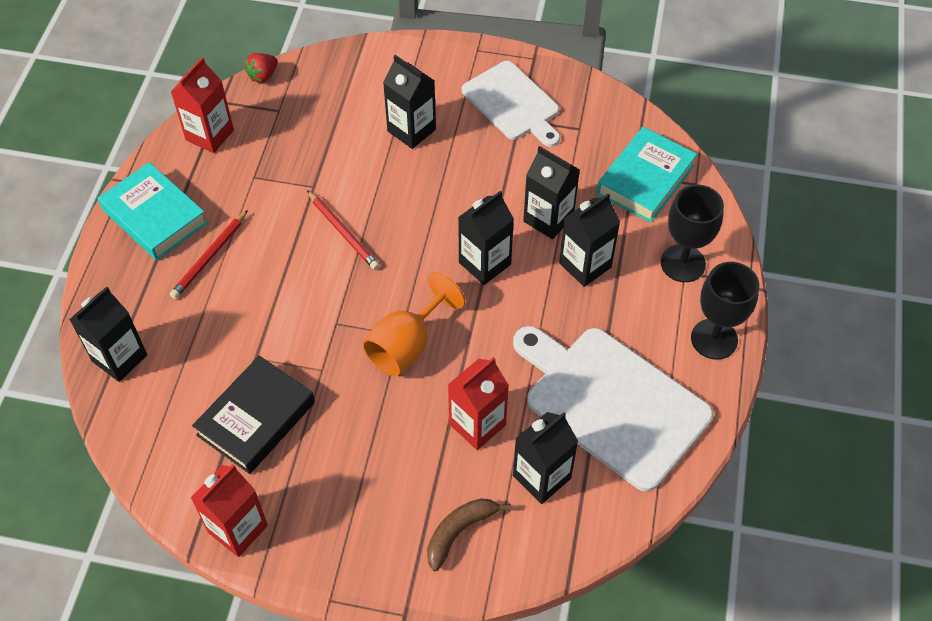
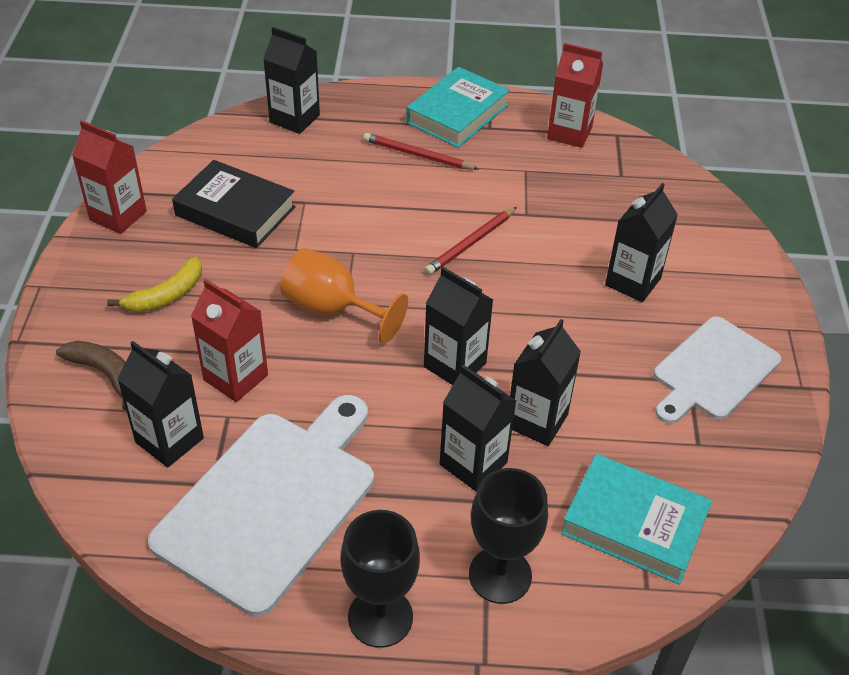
camera: 80 degrees right, 10 degrees down
red strawberry [245,53,278,83] -> none
none -> yellow banana [107,257,202,313]

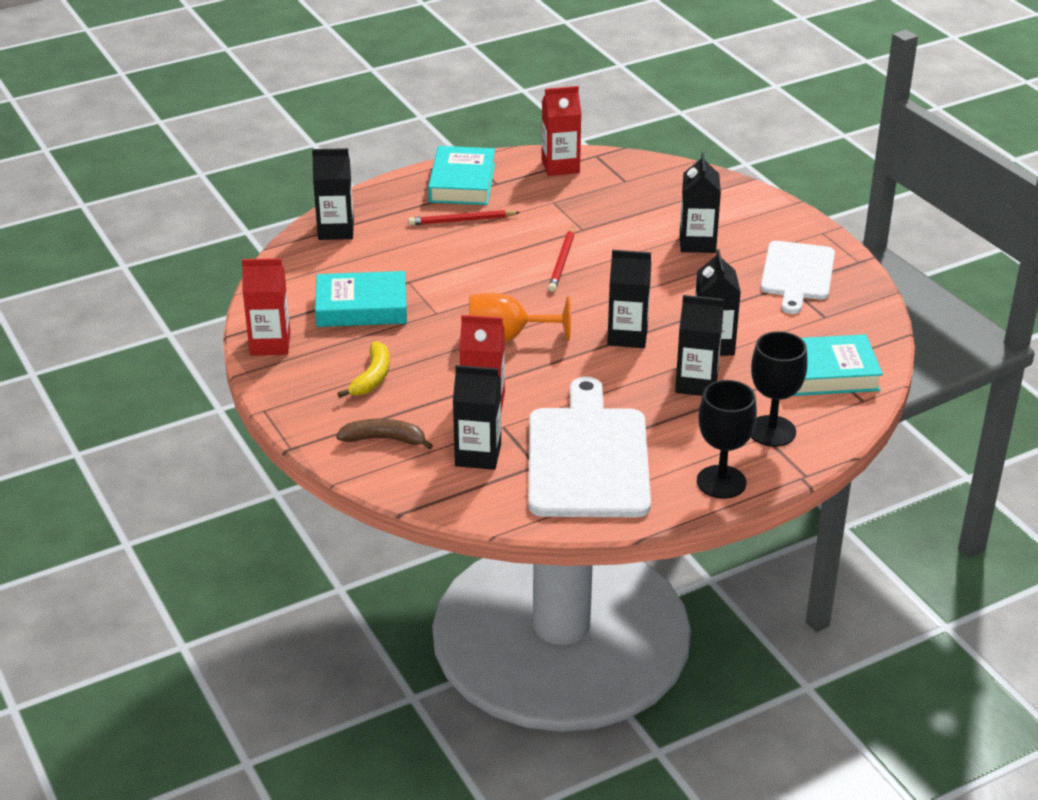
camera: 30 degrees left, 10 degrees down
black book [172,160,296,248] -> turquoise book [315,271,407,327]

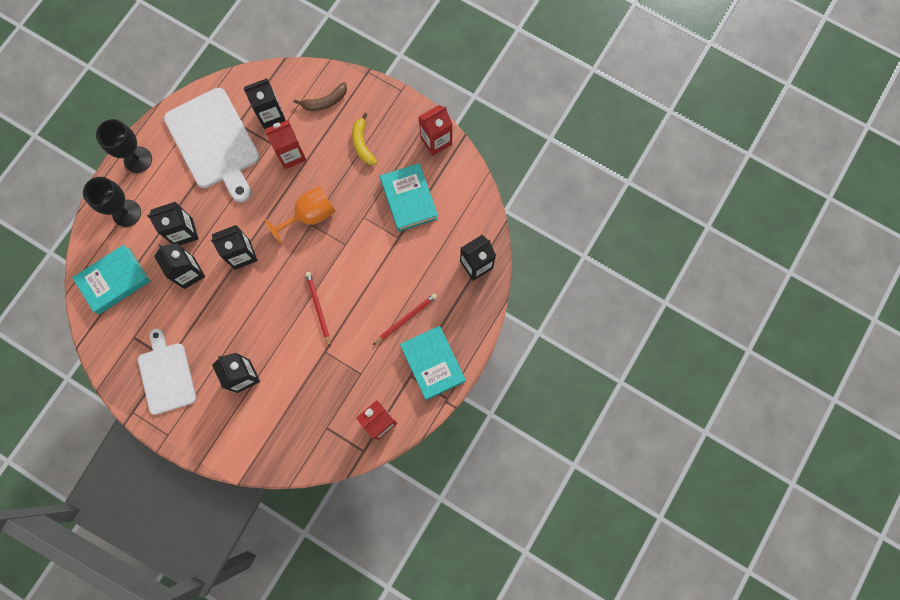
camera: 150 degrees right, 40 degrees up
turquoise book [315,271,407,327] -> turquoise book turned 75 degrees counterclockwise [380,163,438,232]

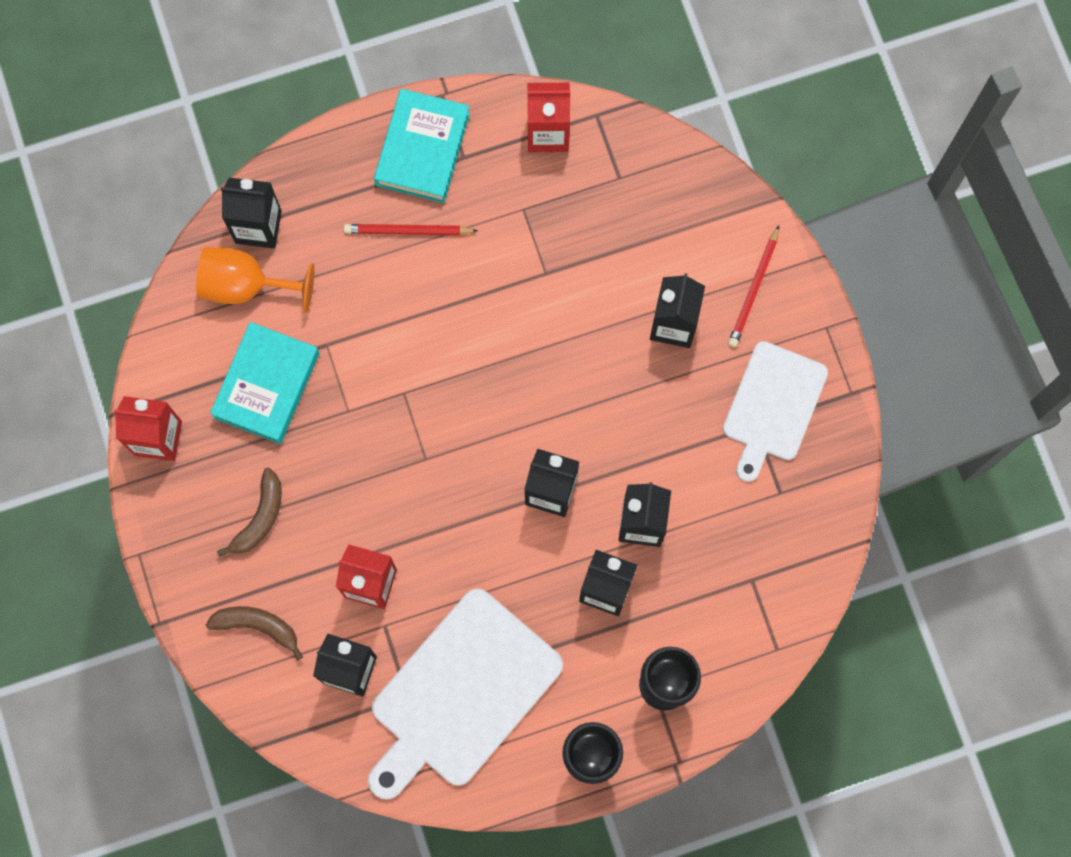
camera: 140 degrees left, 0 degrees up
turquoise book [72,244,150,314] -> none
white cutting board [164,88,260,202] -> white cutting board turned 150 degrees counterclockwise [368,589,563,799]
orange goblet [265,186,336,244] -> orange goblet moved to [196,247,315,312]
red pencil [305,272,330,347] -> red pencil moved to [728,225,779,347]
yellow banana [352,113,377,165] -> brown banana [217,468,282,557]

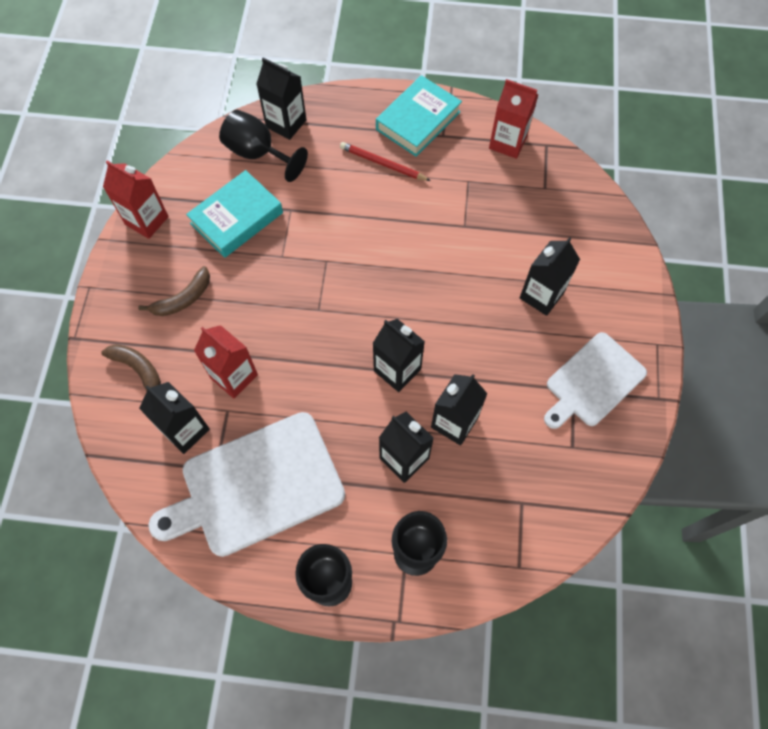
camera: 25 degrees right, 10 degrees down
orange goblet [196,247,315,312] -> black goblet [219,110,308,182]
red pencil [728,225,779,347] -> none

